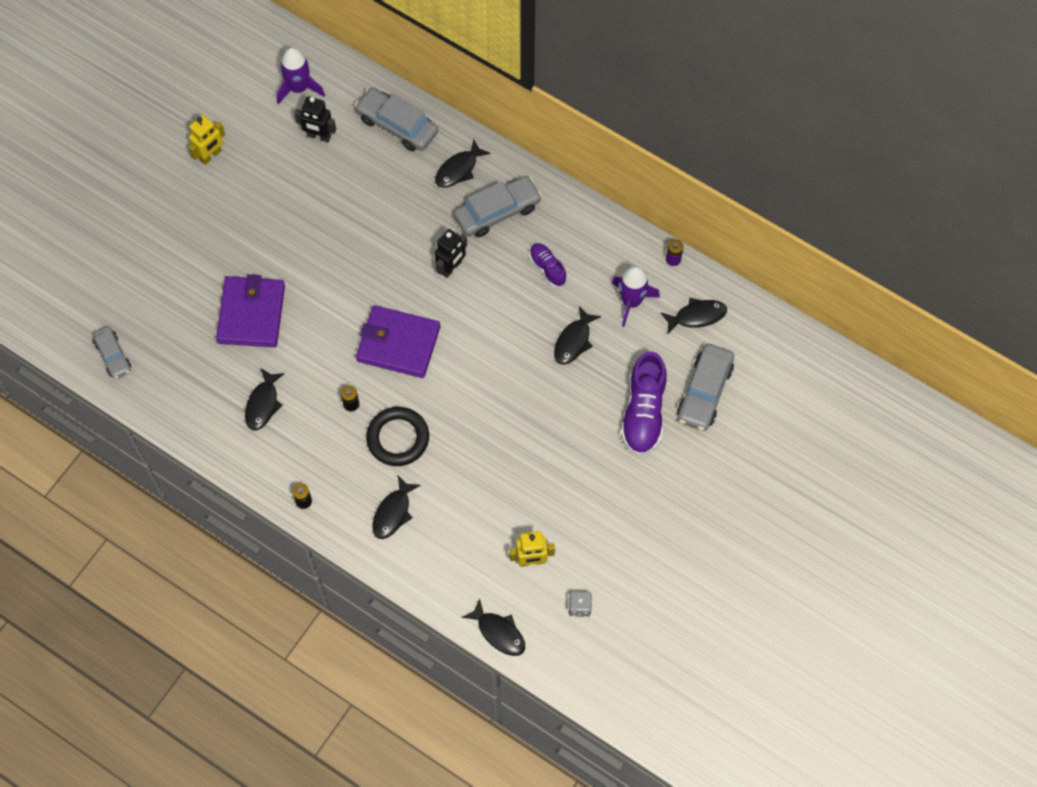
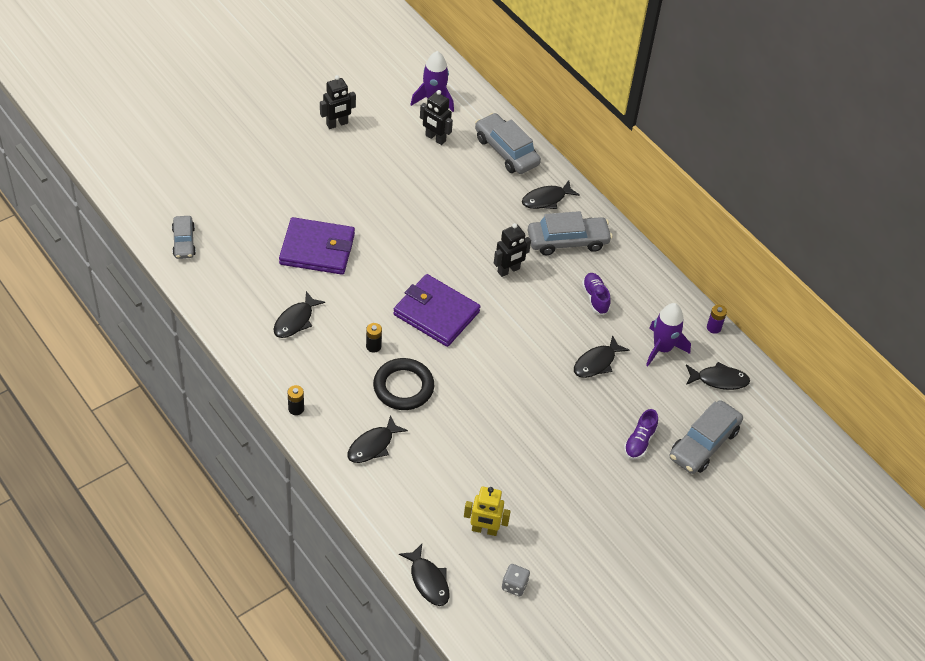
camera: 15 degrees right, 15 degrees down
yellow robot [189,115,225,165] -> black robot [320,75,356,129]
purple wallet [216,274,285,347] -> purple wallet turned 75 degrees clockwise [279,217,355,275]
purple shoe [621,351,667,456] -> purple shoe [624,409,658,460], size x0.55

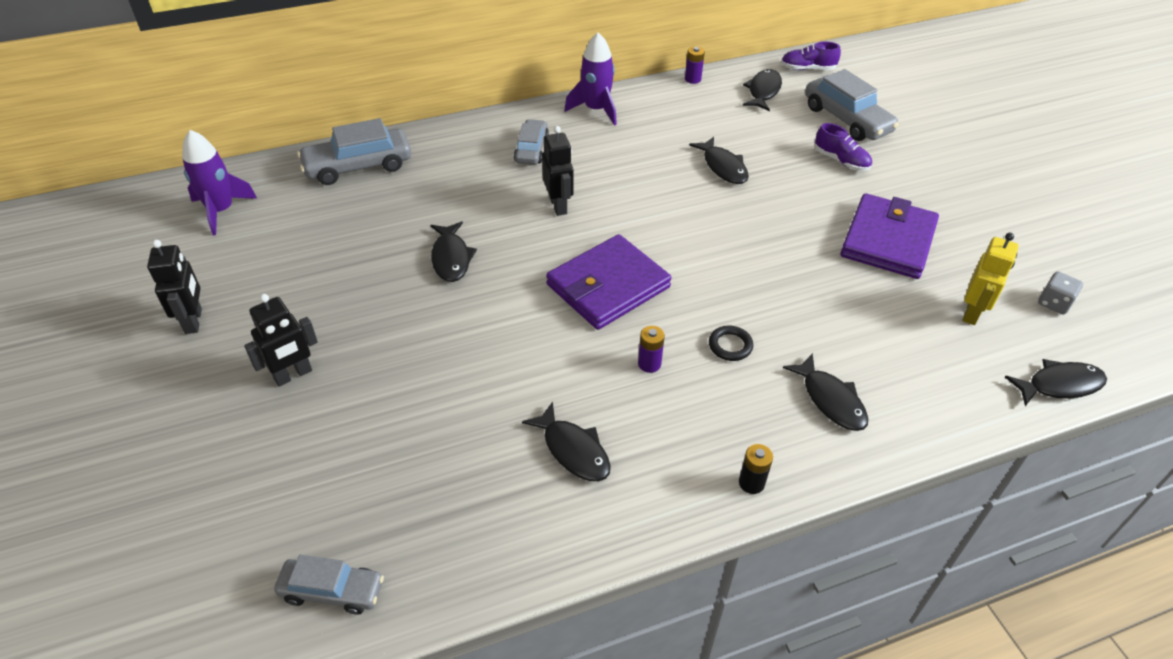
camera: 70 degrees left, 5 degrees down
purple wallet [279,217,355,275] -> purple wallet moved to [841,193,939,279]
black battery [366,323,382,352] -> purple battery [638,326,665,373]
black ring [373,358,434,410] -> black ring [709,326,753,361], size x0.50
black robot [420,90,453,145] -> black robot moved to [244,294,318,387]
black fish [522,180,580,209] -> black fish moved to [431,221,477,282]
grey car [528,211,612,255] -> grey car [514,119,549,165], size x0.63
purple shoe [582,273,611,315] -> purple shoe moved to [781,41,841,70]
purple rocket [646,303,691,366] -> purple rocket moved to [564,32,617,126]

